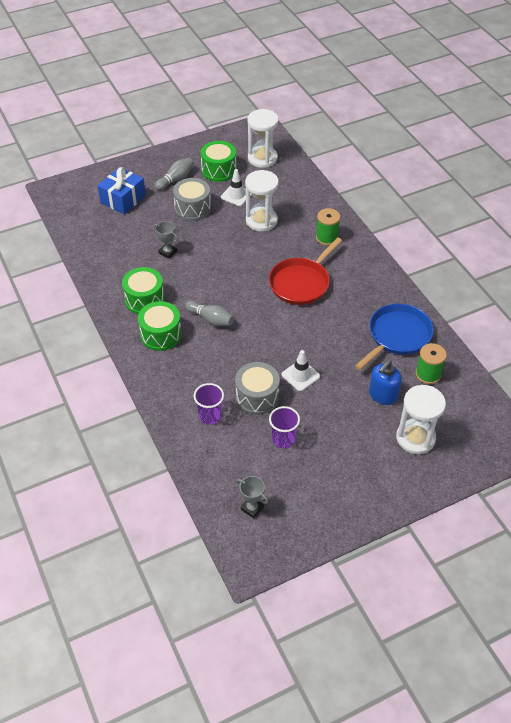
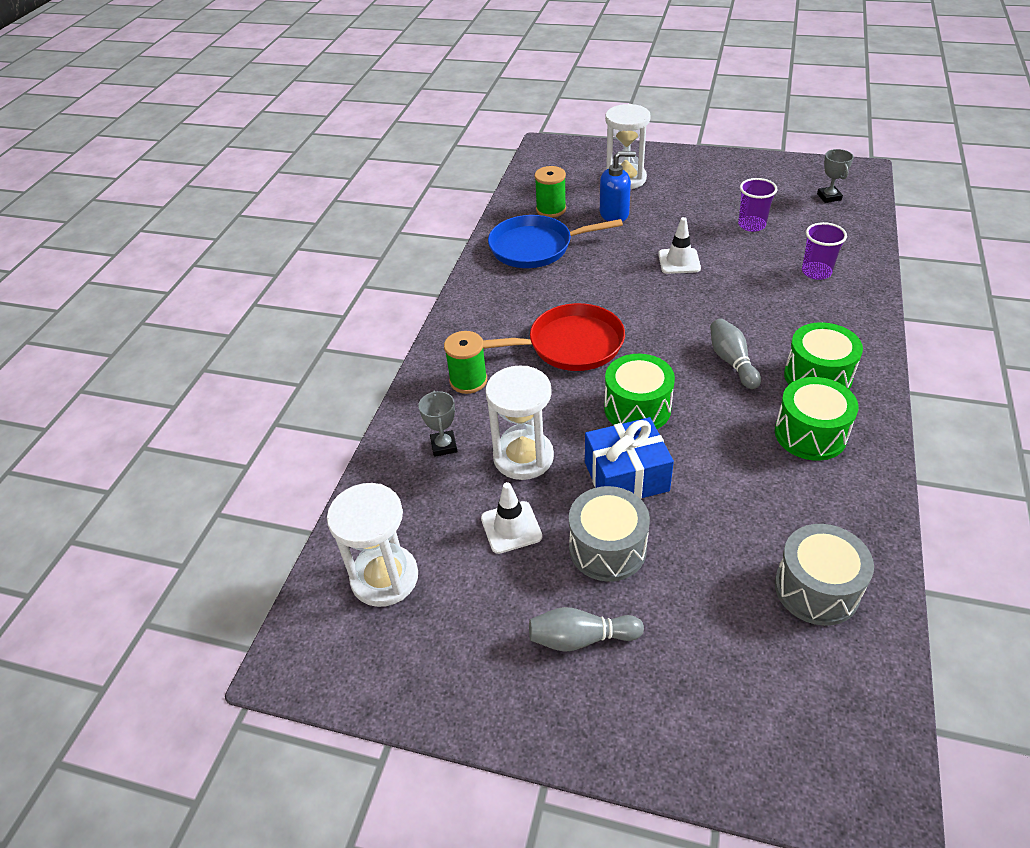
camera: 135 degrees left, 5 degrees down
blue gift [98,167,146,215] -> blue gift moved to [585,417,674,499]
grey trophy [154,221,178,259] -> grey trophy moved to [418,391,457,457]
green drum [201,141,236,182] -> green drum moved to [604,354,675,429]
grey drum [235,362,280,415] -> grey drum moved to [775,524,874,626]

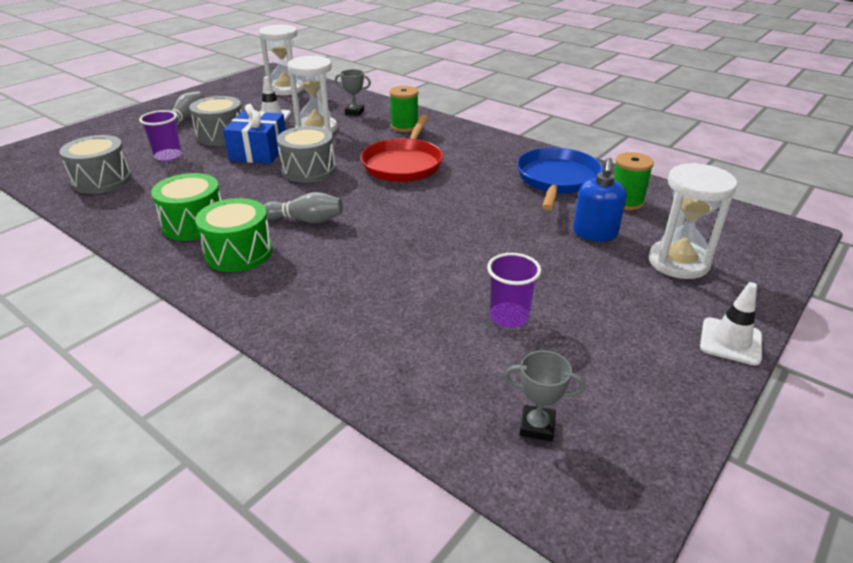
camera: 110 degrees right, 10 degrees down
green drum [604,354,675,429] -> grey drum [277,126,336,183]
white traffic cone [658,217,701,274] -> white traffic cone moved to [700,282,762,365]
purple cup [802,222,847,280] -> purple cup moved to [139,110,182,161]

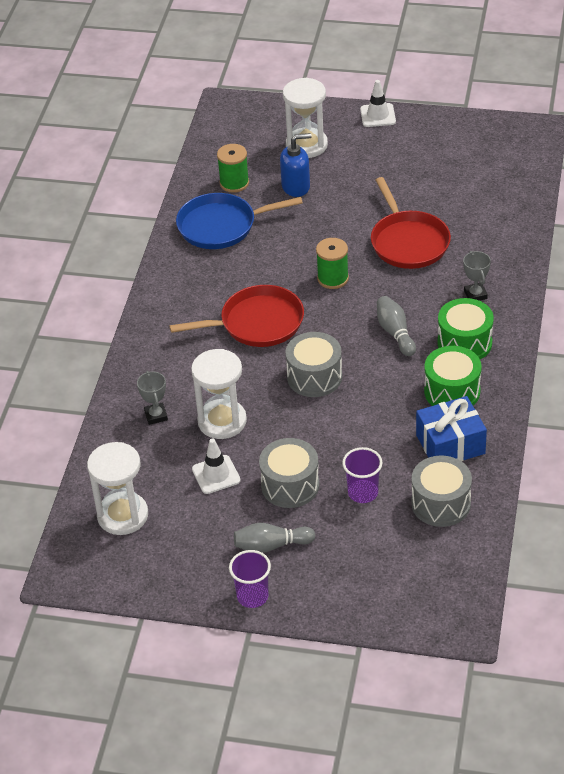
camera: 115 degrees left, 10 degrees up
blue gift [223,104,286,164] -> blue gift moved to [416,396,487,461]
green spool [389,86,419,132] -> green spool moved to [316,238,349,289]
purple cup [487,253,541,328] -> purple cup moved to [229,550,271,608]
grey trophy [504,350,585,441] -> grey trophy moved to [463,251,491,301]
none -> red pan [371,177,451,269]

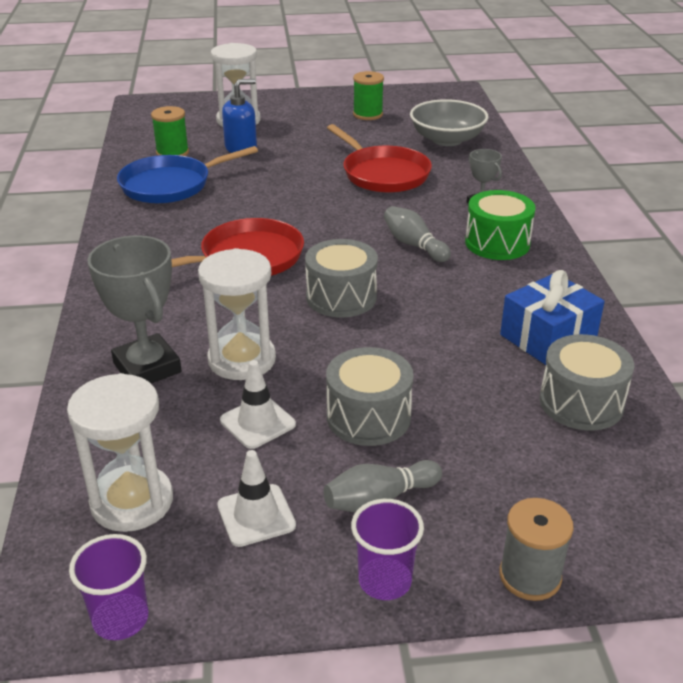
camera: 20 degrees left, 10 degrees down
grey trophy [137,371,168,425] -> grey trophy [88,235,182,383], size x1.89
green spool [316,238,349,289] -> green spool moved to [353,71,384,120]
purple cup [342,447,383,503] -> purple cup moved to [69,534,148,640]
white traffic cone [360,80,396,127] -> white traffic cone moved to [217,450,296,547]
green drum [424,346,482,406] -> none
none -> grey bowl [410,99,488,146]
none -> grey spool [499,498,574,601]

